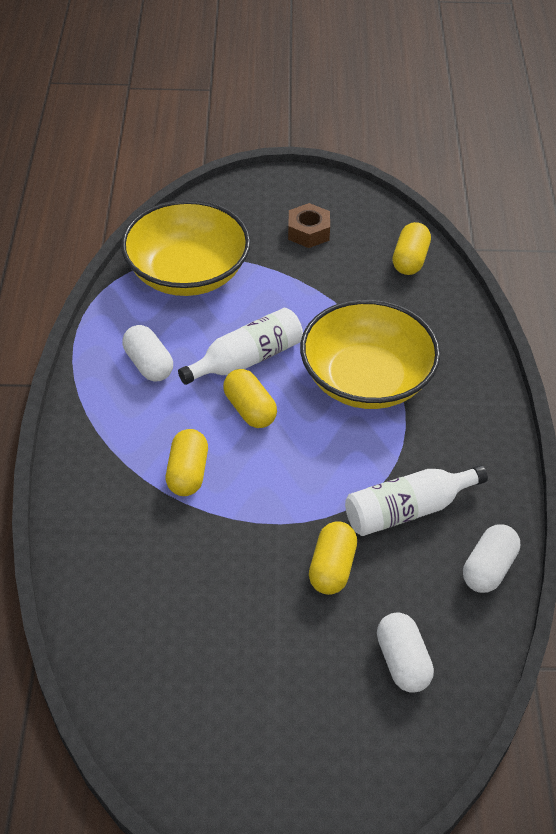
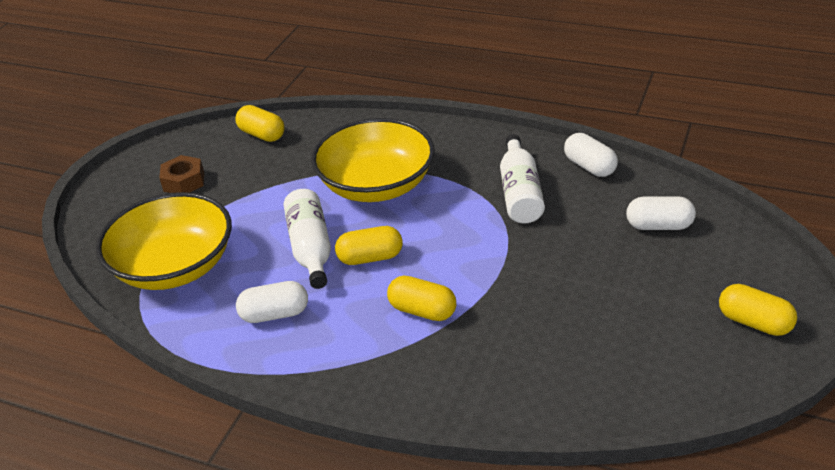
camera: 65 degrees left, 10 degrees down
yellow capsule [309,521,357,595] -> yellow capsule moved to [719,284,797,336]

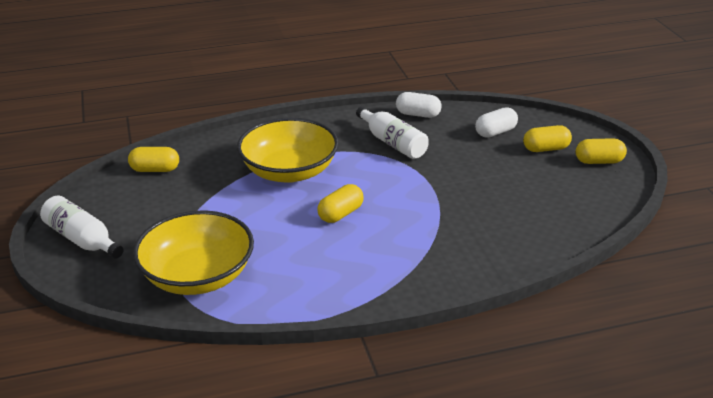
camera: 40 degrees left, 5 degrees down
brown nut [159,155,204,193] -> none
white capsule [236,281,308,323] -> none
white bottle [284,189,331,289] -> white bottle moved to [40,196,124,259]
yellow capsule [387,275,456,321] -> yellow capsule moved to [523,125,572,152]

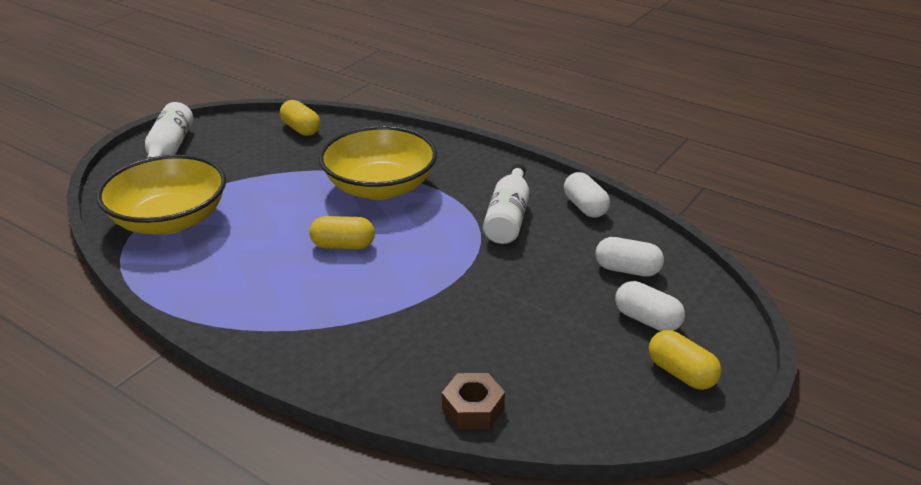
camera: 50 degrees right, 0 degrees up
yellow capsule [523,125,572,152] -> white capsule [615,281,685,331]
none -> brown nut [442,373,505,429]

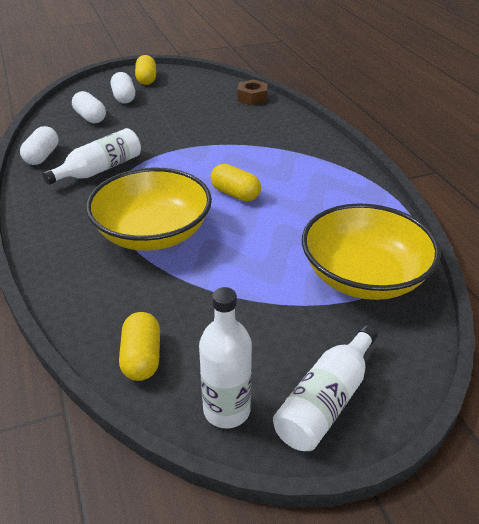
camera: 145 degrees left, 5 degrees up
none -> white bottle [199,287,252,428]

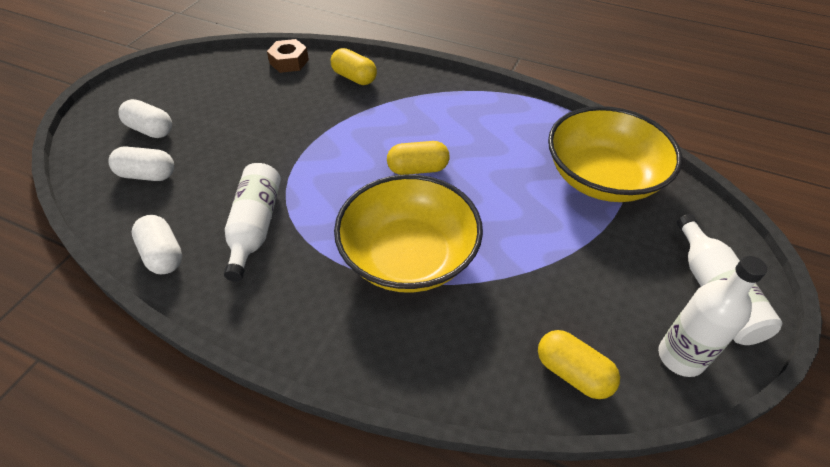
camera: 45 degrees left, 10 degrees up
yellow capsule [135,55,156,85] -> yellow capsule moved to [331,48,377,85]

